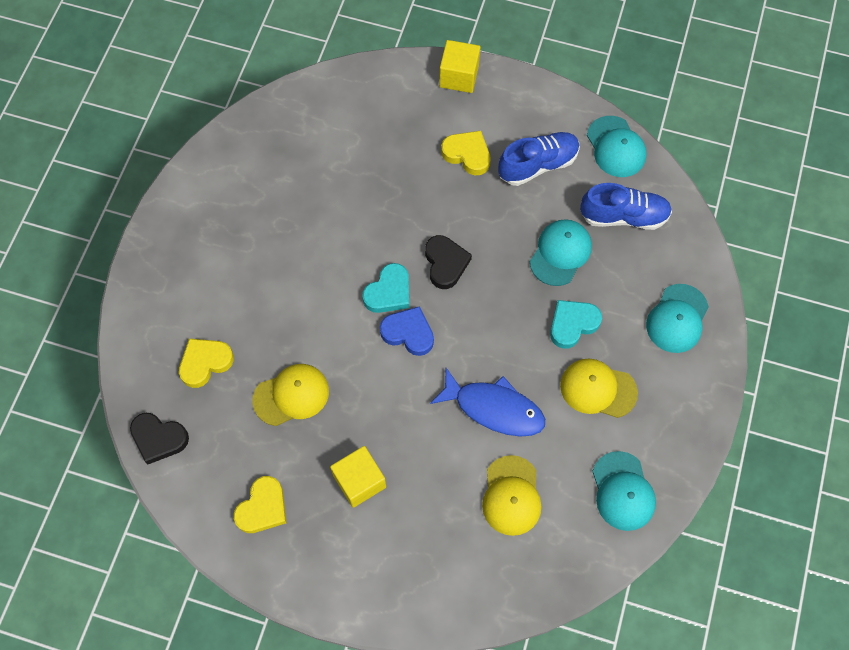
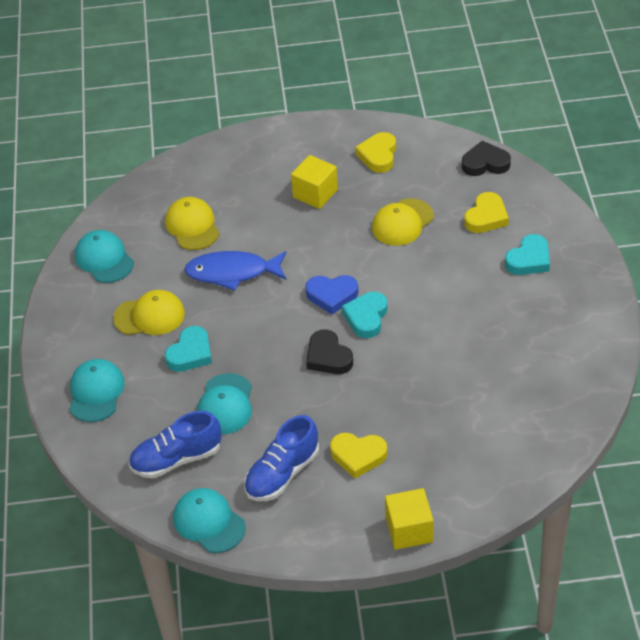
camera: 160 degrees right, 20 degrees down
none -> turquoise heart [505,234,550,275]

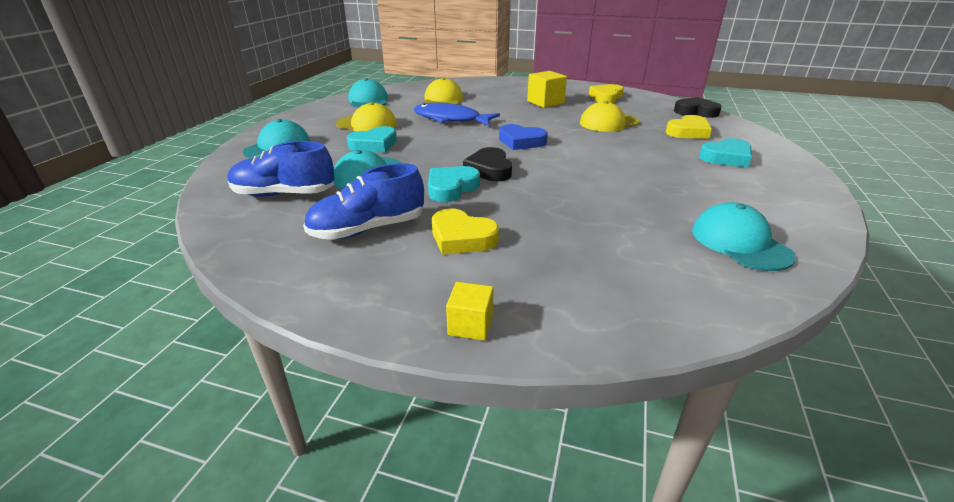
camera: 20 degrees right, 15 degrees down
turquoise cap [173,488,246,553] -> turquoise cap moved to [692,202,796,271]
turquoise heart [342,292,387,338] -> turquoise heart moved to [428,166,480,202]
yellow cube [385,488,433,550] -> yellow cube [446,282,494,341], size x0.62

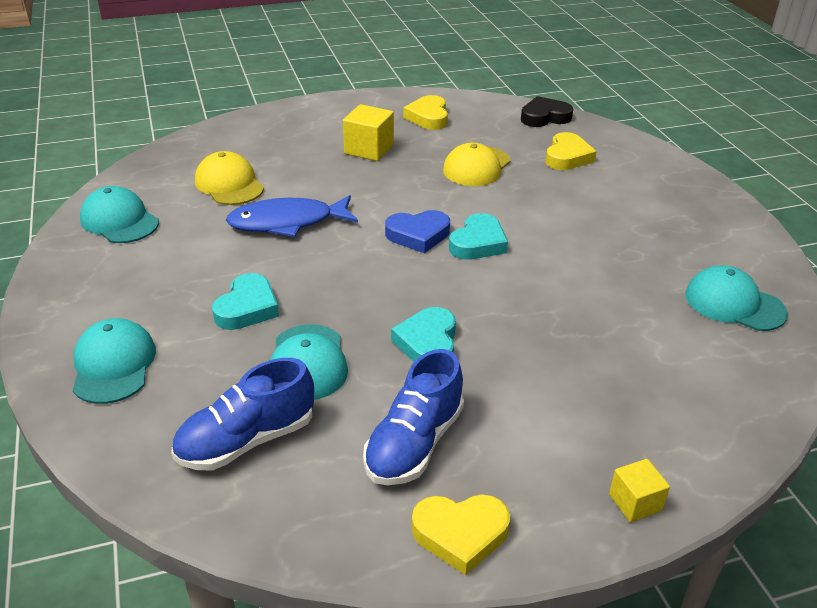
camera: 35 degrees left, 5 degrees up
yellow cap [336,102,397,131] -> none
yellow heart [432,208,499,255] -> yellow heart moved to [412,494,510,575]
black heart [463,147,512,181] -> none
turquoise heart [699,138,752,167] -> turquoise heart moved to [449,213,508,260]

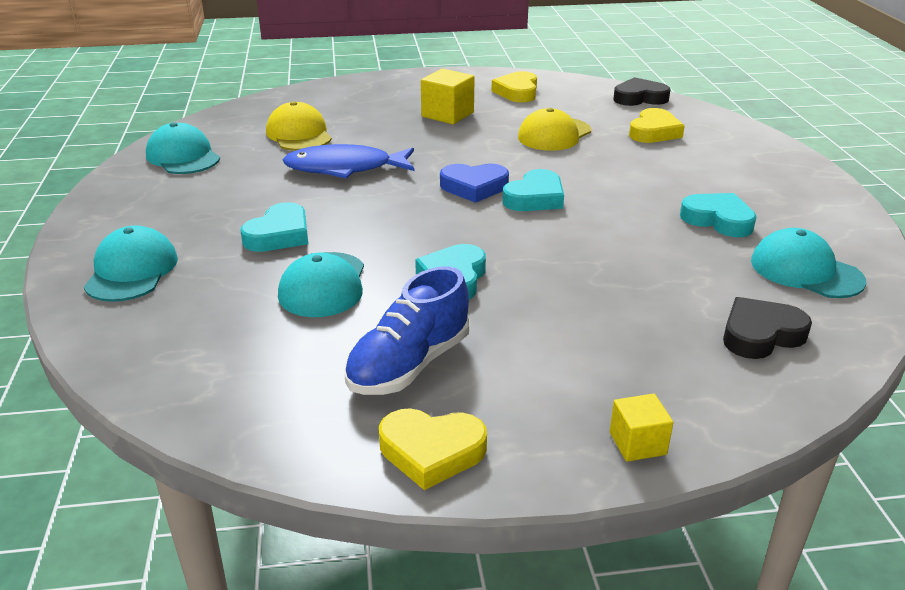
camera: 10 degrees right, 5 degrees down
blue shoe [171,358,314,470] -> none
none -> turquoise heart [680,193,757,237]
none -> black heart [723,297,812,359]

